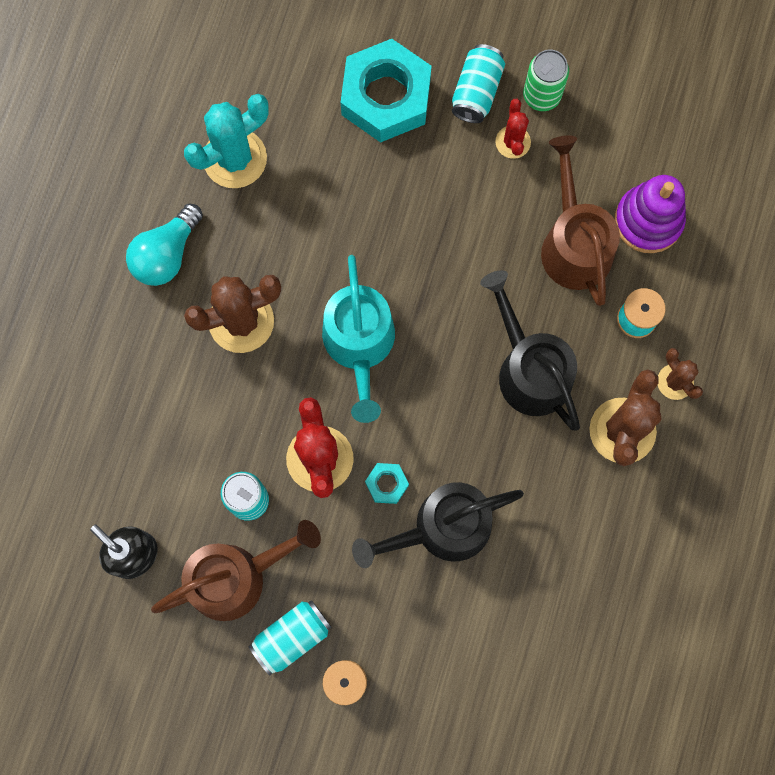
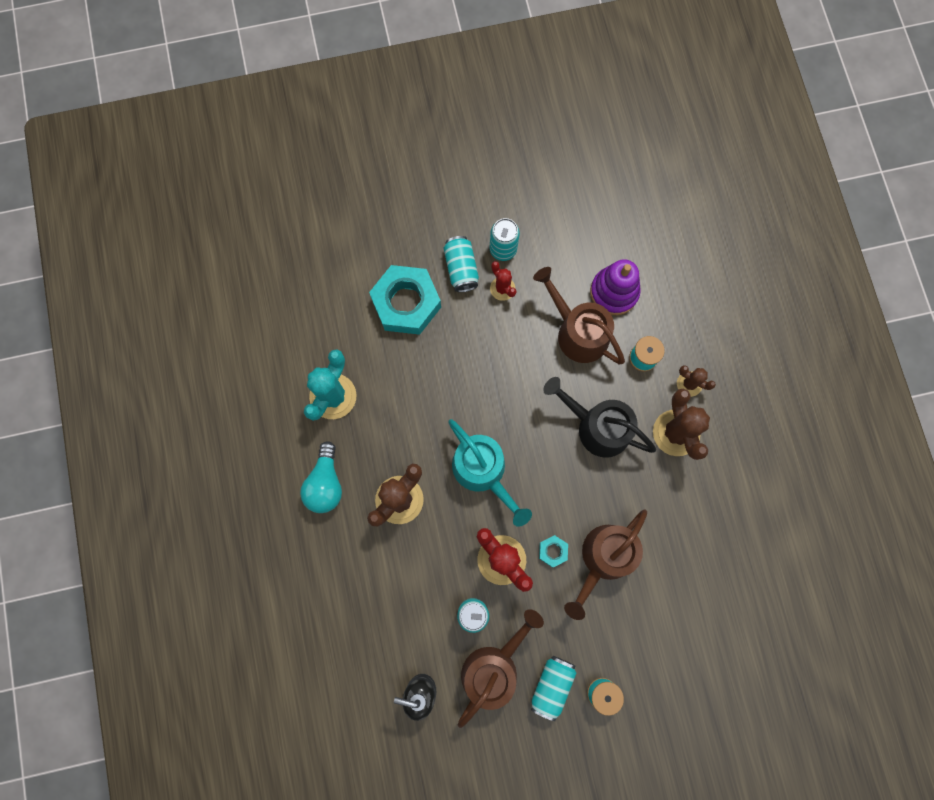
camera: 30 degrees left, 0 degrees up
black watering can [352,482,524,568] -> brown watering can [564,510,647,620]
green can [523,50,569,111] -> turquoise can [490,218,520,261]

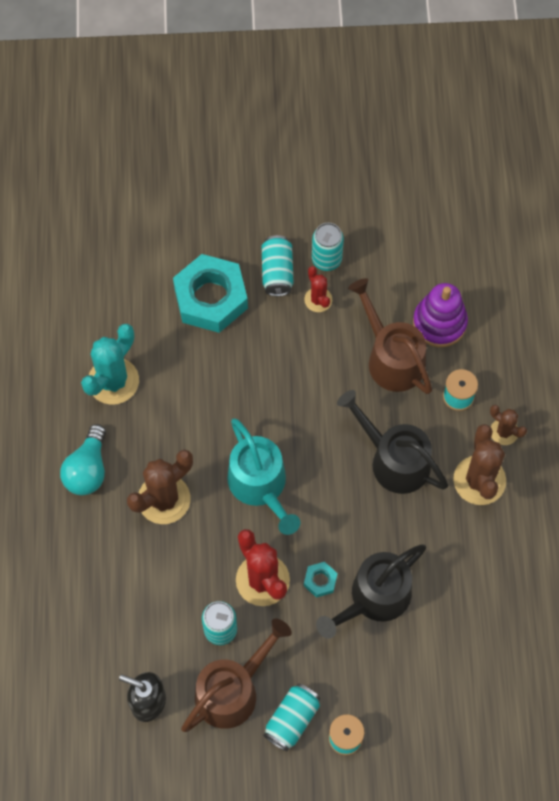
camera: 10 degrees right, 10 degrees down
brown watering can [564,510,647,620] -> black watering can [316,544,426,639]

